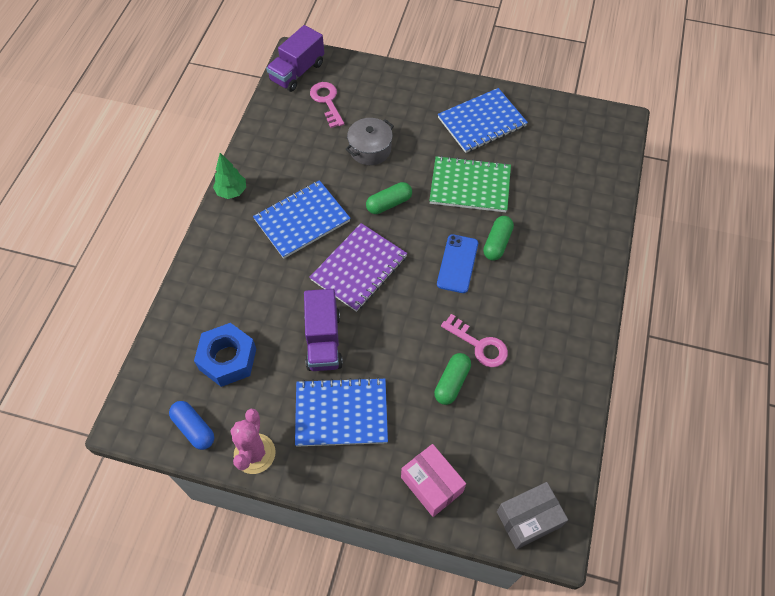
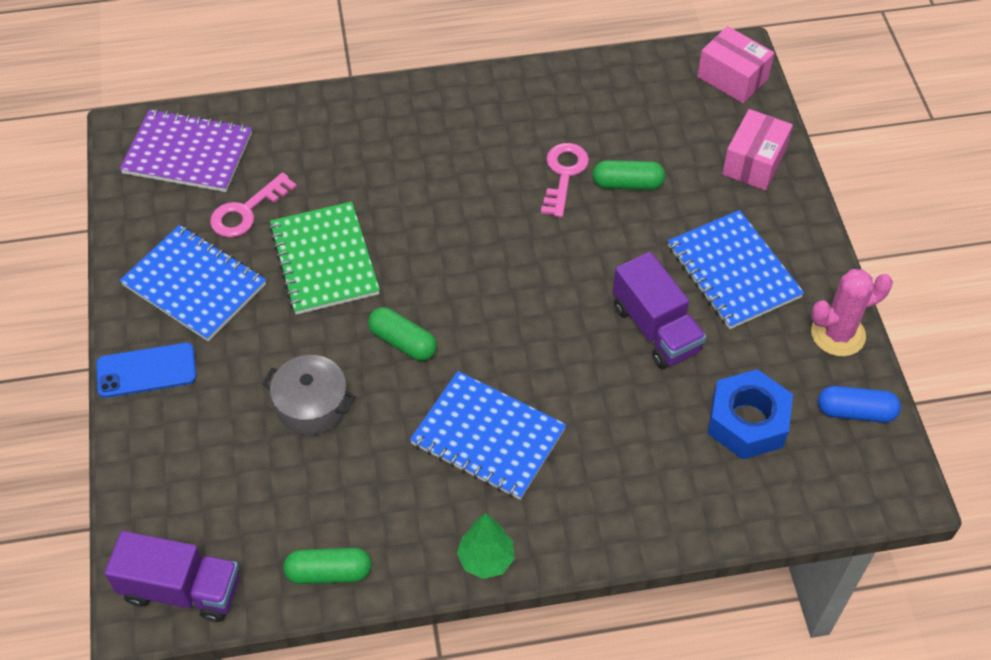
camera: 115 degrees left, 5 degrees down
blue capsule [169,401,214,450] -> blue capsule turned 75 degrees clockwise [818,386,901,422]
purple truck [304,289,343,371] -> purple truck turned 90 degrees clockwise [613,252,706,369]
pink key [310,82,344,128] -> pink key moved to [210,173,297,238]
purple notebook [310,223,407,312] -> purple notebook moved to [120,109,252,192]
blue phone [437,234,478,293] -> blue phone moved to [96,343,196,398]
green capsule [483,216,514,261] -> green capsule moved to [283,548,371,584]
grey box [497,482,568,549] -> pink box [697,26,774,103]

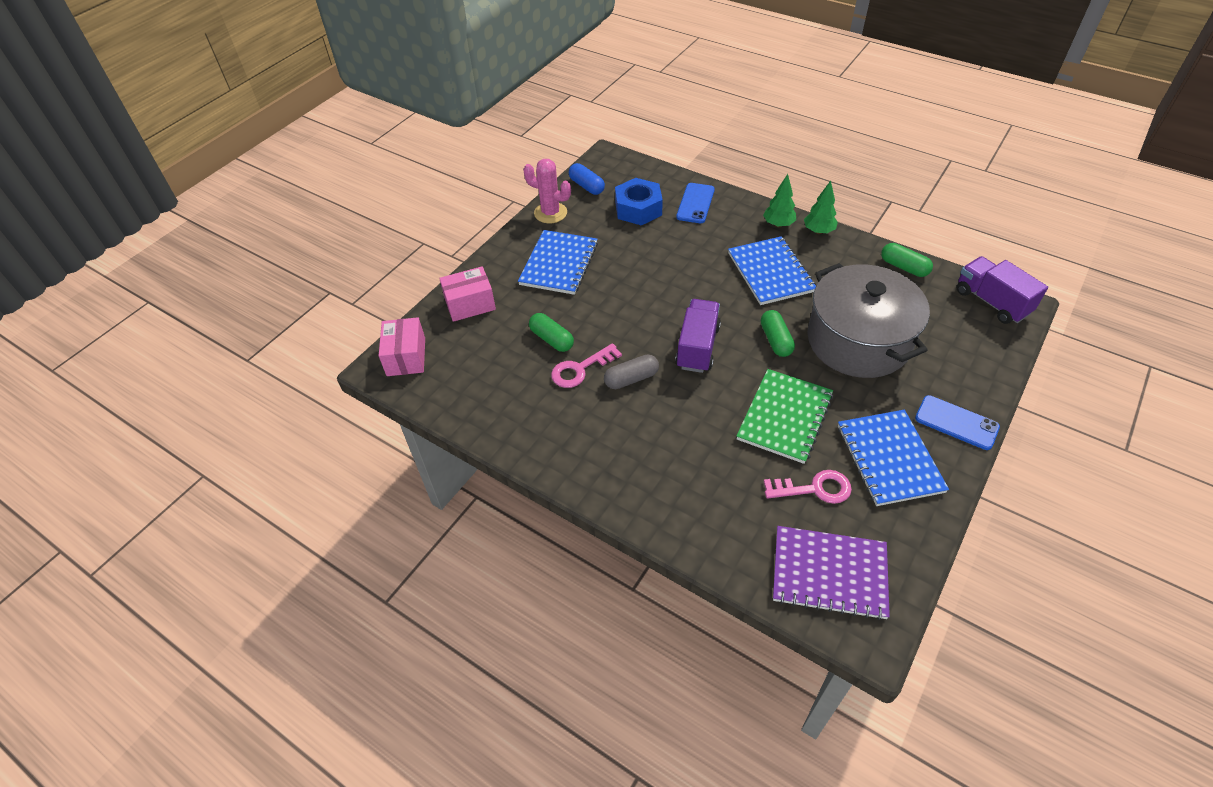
camera: 135 degrees left, 5 degrees down
purple notebook [120,109,252,192] -> purple notebook turned 45 degrees counterclockwise [773,526,890,620]
grey pot [262,355,356,435] -> grey pot [807,263,930,378], size x2.05
purple truck [613,252,706,369] -> purple truck moved to [675,299,721,373]
none -> grey capsule [604,355,659,389]
none -> blue phone [676,183,715,223]
none -> green tree [763,174,796,227]

